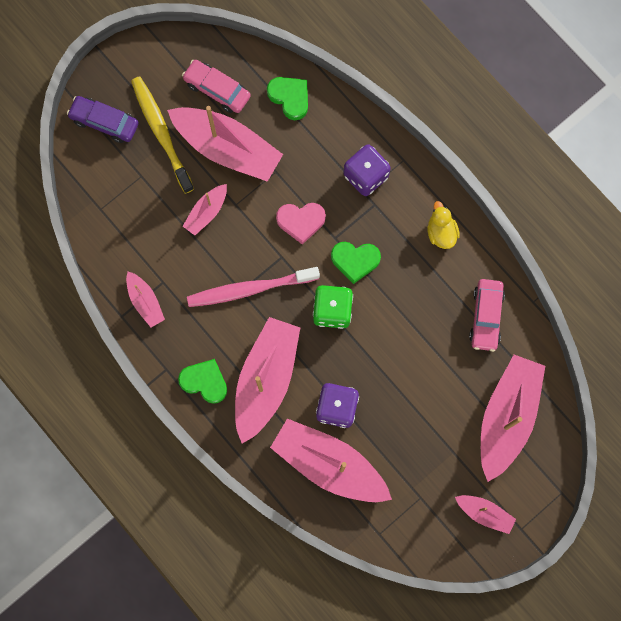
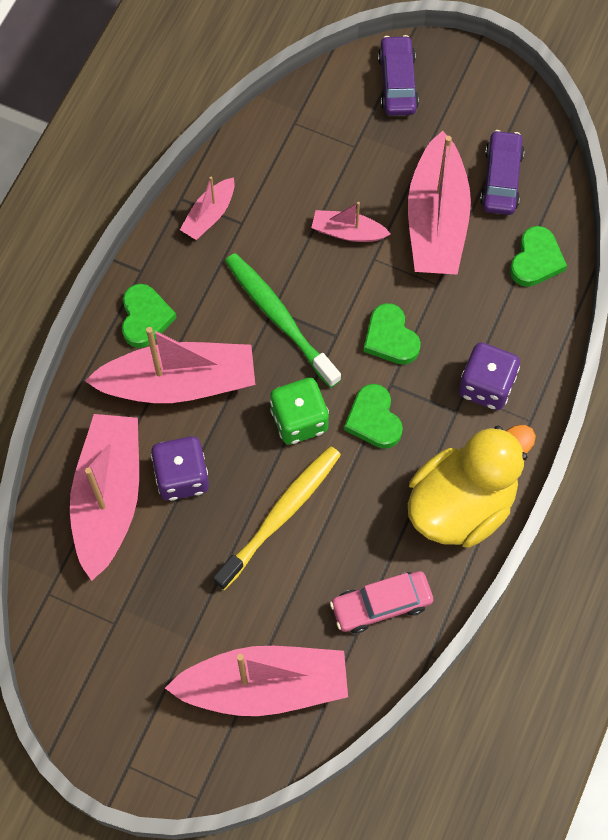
camera: 65 degrees right, 10 degrees down
yellow toothbrush [131,76,194,193] -> yellow toothbrush moved to [213,446,341,590]
pink car [182,60,251,113] -> purple car [480,130,524,215]
pink toothbrush [187,267,320,307] -> green toothbrush [225,253,341,388]
pink heart [276,203,326,245] -> green heart [363,303,421,365]
yellow duck [427,201,460,249] -> yellow duck [408,425,536,547], size x2.24
pink boat [455,495,516,534] -> none

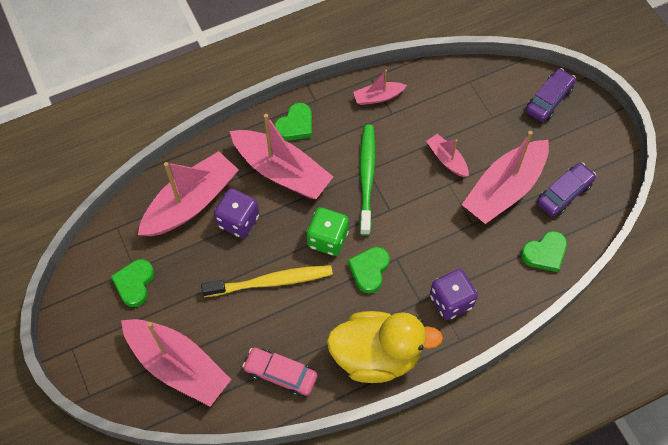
camera: 40 degrees right, 5 degrees down
green heart [363,303,421,365] -> green heart moved to [111,259,154,307]

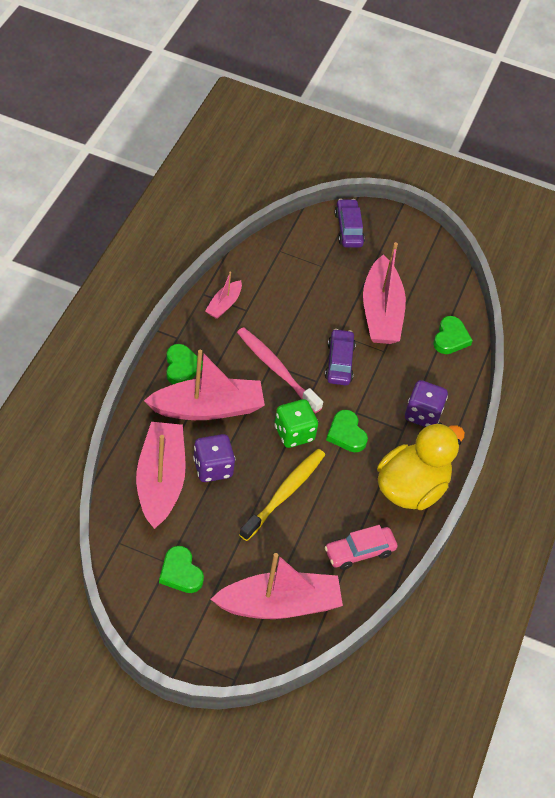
camera: 50 degrees left, 10 degrees down
green toothbrush [359,125,375,236] -> pink toothbrush [237,327,323,413]
pink boat [426,134,469,177] -> none
purple car [537,162,596,217] -> purple car moved to [325,329,356,385]

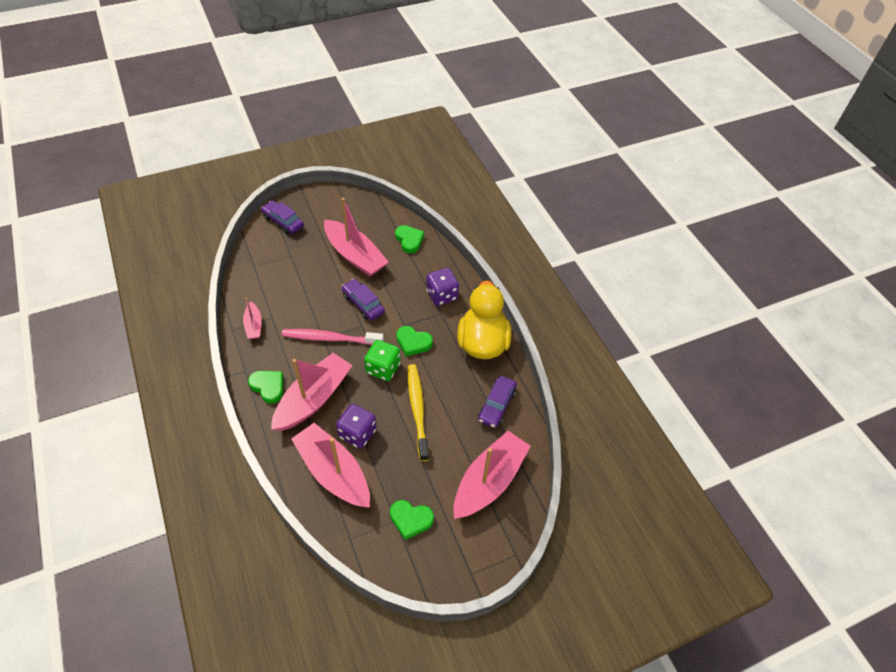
camera: 40 degrees left, 0 degrees up
pink car [325,525,398,570] -> purple car [478,376,517,428]

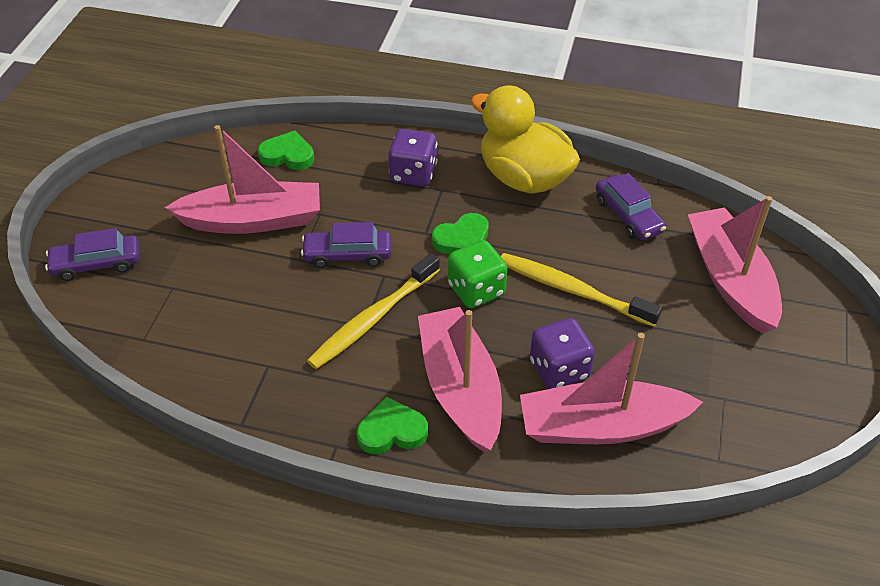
camera: 50 degrees left, 5 degrees down
pink boat [243,298,262,339] -> none
pink toothbrush [282,329,384,345] -> yellow toothbrush [307,253,440,369]
green heart [390,500,434,540] -> none

